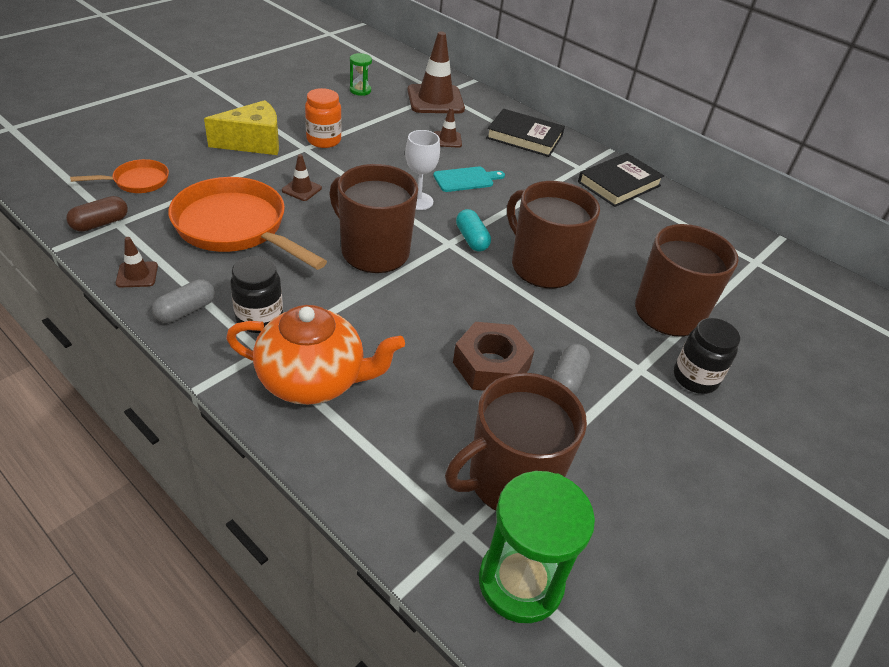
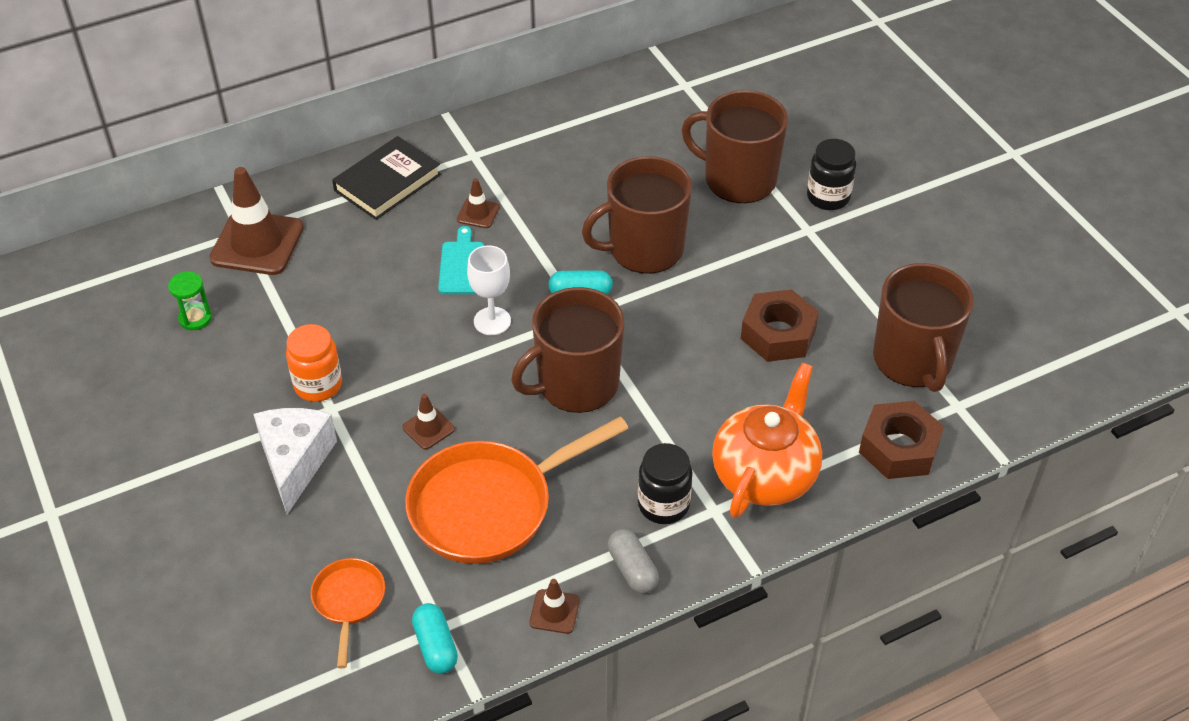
camera: 65 degrees left, 5 degrees up
brown capsule [66,196,128,232] -> turquoise capsule [412,603,458,674]
yellow cheese [204,100,279,155] -> white cheese [253,408,337,514]
brown traffic cone [434,107,462,148] -> brown traffic cone moved to [457,178,499,228]
green hourglass [479,471,595,623] -> none
grey capsule [552,344,590,394] -> none
black book [578,153,664,207] -> none
none -> brown nut [859,401,944,479]

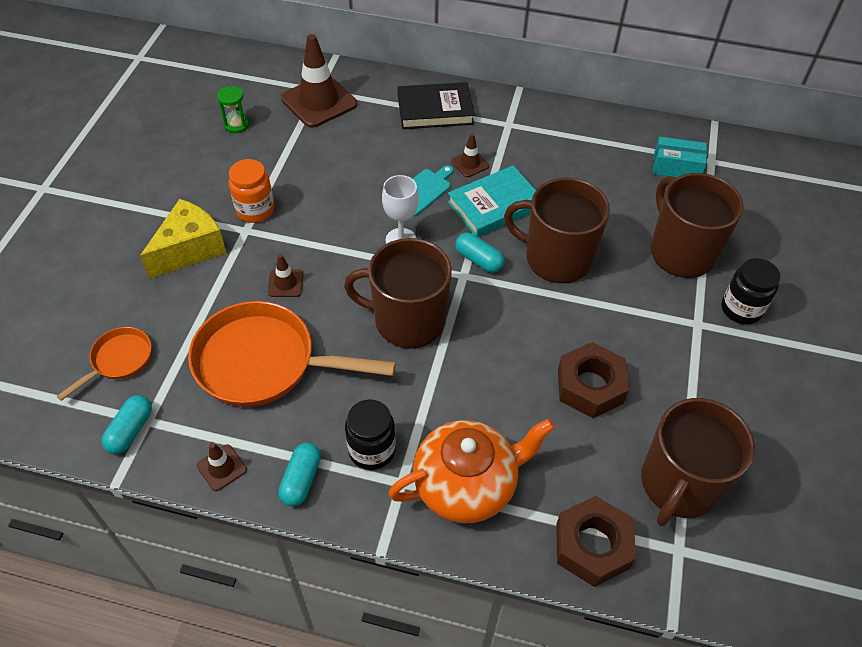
camera: 40 degrees right, 5 degrees up
white cheese [253,408,337,514] -> yellow cheese [140,199,226,278]
grey capsule [608,529,659,594] -> turquoise capsule [278,443,321,506]
none -> turquoise book [448,166,536,237]
none -> turquoise box [653,137,707,177]

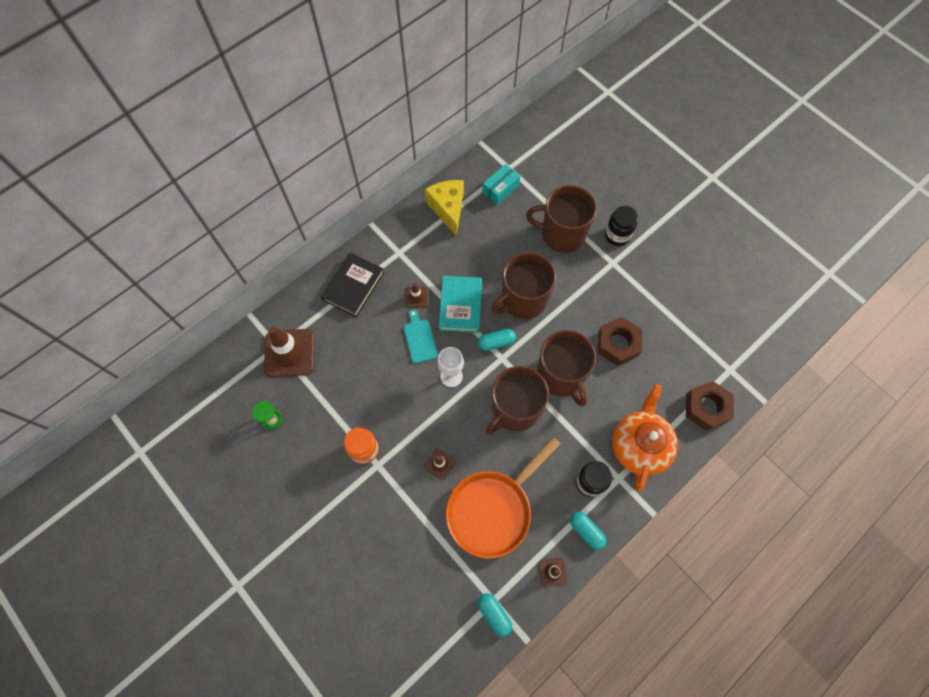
camera: 55 degrees left, 15 degrees up
orange pan [57,327,152,401] -> none
yellow cheese [140,199,226,278] -> yellow cheese moved to [425,180,464,236]
brown mug [641,398,755,526] -> brown mug moved to [537,330,596,406]

